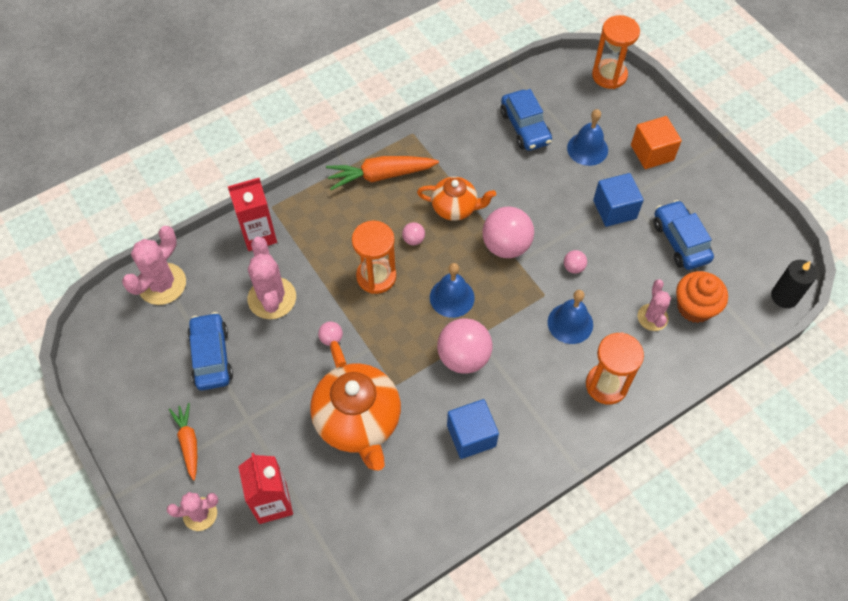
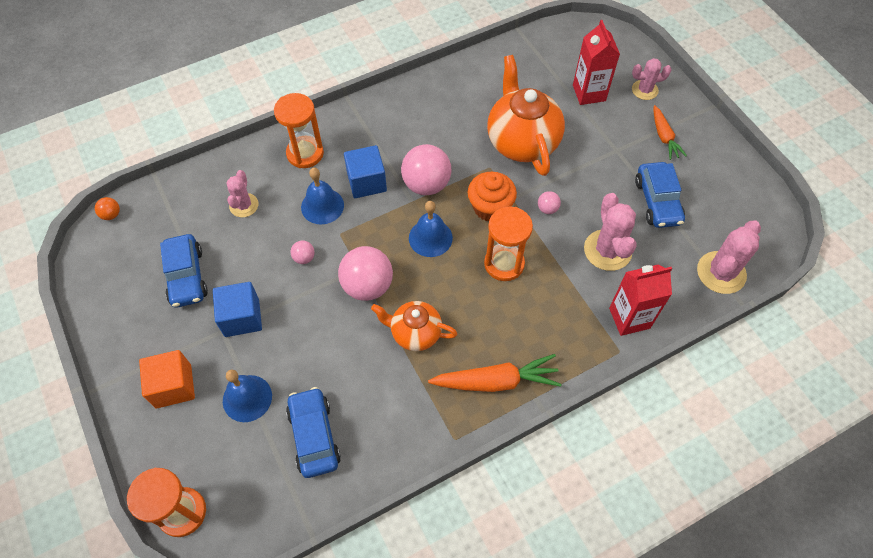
camera: 175 degrees left, 0 degrees up
pink ball [402,222,425,245] -> none
blue cube [447,399,499,459] -> blue cube moved to [344,145,387,198]
orange cupcake [676,271,728,323] -> orange cupcake moved to [468,172,517,221]
black candle [771,260,817,308] -> orange ball [95,197,120,220]

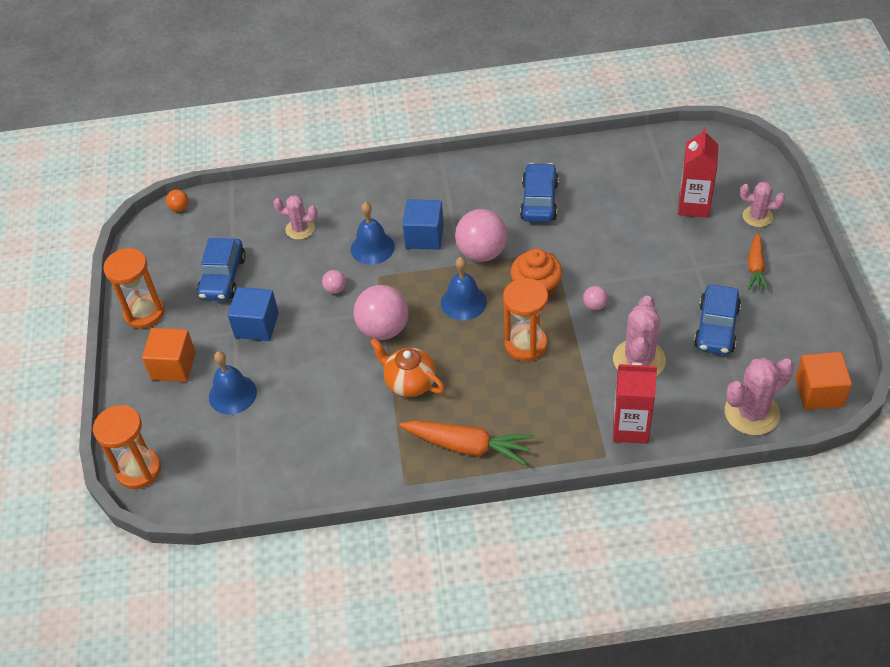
camera: 25 degrees right, 10 degrees down
pink cactus [226,170,258,217] -> pink cactus turned 75 degrees clockwise [273,195,318,240]
orange hourglass [274,93,324,168] -> orange hourglass moved to [103,248,165,329]
blue car [286,387,341,478] -> blue car moved to [520,163,559,222]
orange teapot [487,55,565,176] -> none
none -> orange cube [795,352,852,410]

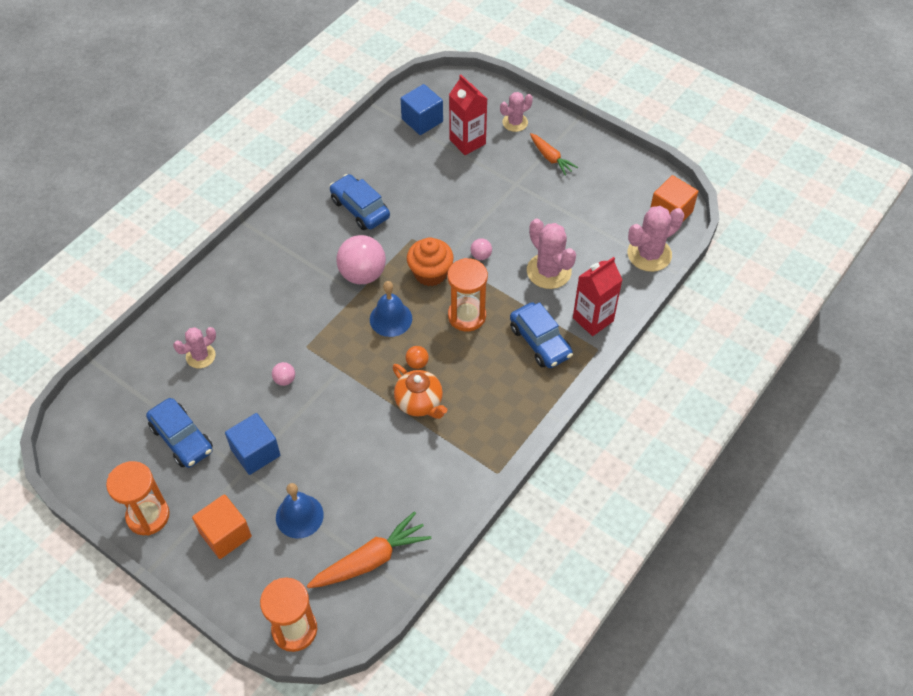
camera: 50 degrees left, 5 degrees up
orange ball [166,189,189,212] -> orange ball moved to [405,346,429,369]
blue bell [351,202,395,264] -> none
pink ball [354,285,409,340] -> none
orange teapot [370,338,445,397] -> orange teapot turned 120 degrees counterclockwise [392,364,447,419]
orange carrot [400,421,534,465] -> orange carrot moved to [307,511,431,588]
blue cube [402,199,444,250] -> blue cube moved to [401,84,443,135]
blue car [694,285,741,355] -> blue car moved to [510,302,573,368]
pink cactus [725,357,794,435] -> pink cactus turned 45 degrees clockwise [627,206,684,272]

